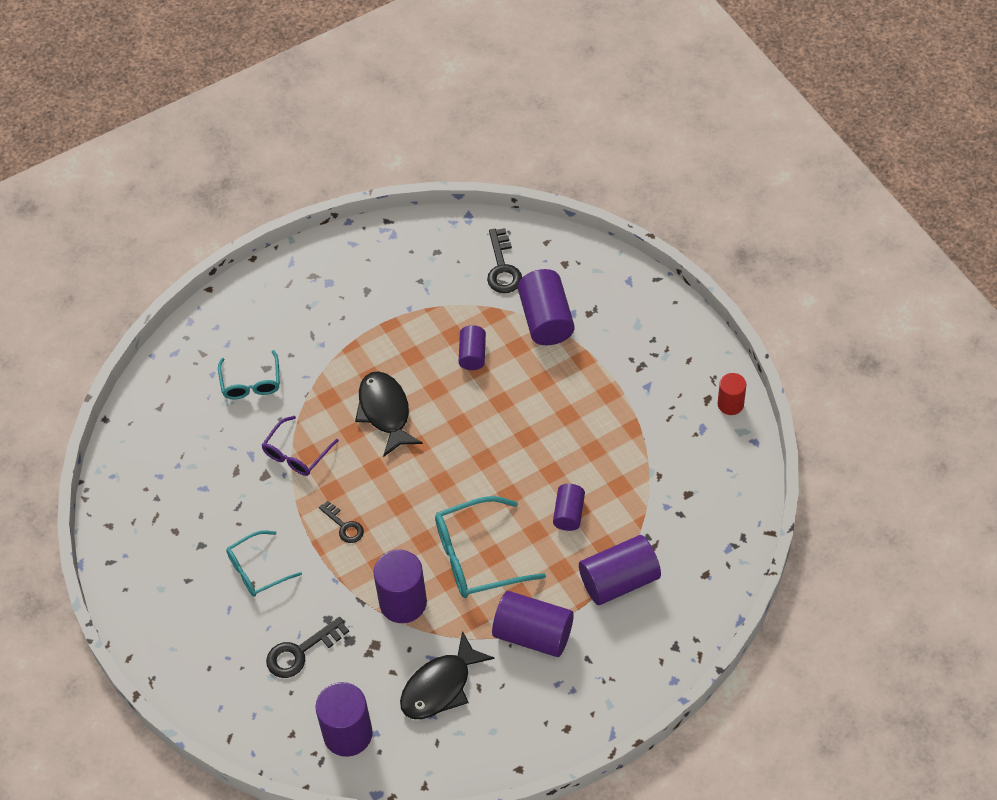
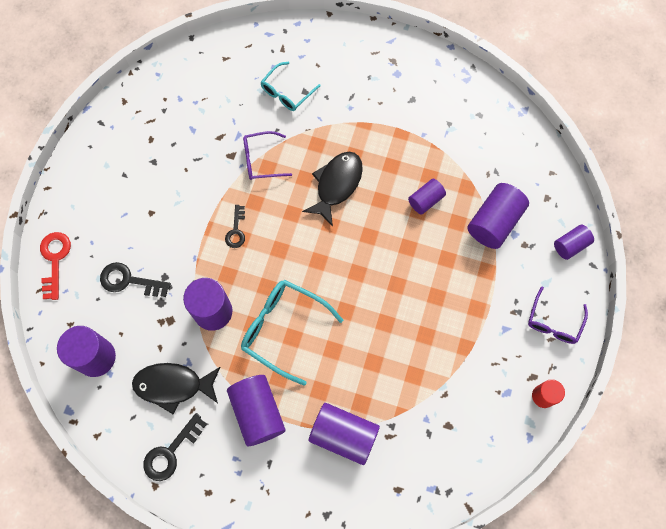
camera: 45 degrees right, 15 degrees up
turquoise glasses [226,531,302,597] -> none
black key [487,228,522,293] -> black key moved to [143,413,207,481]
purple cylinder [553,484,585,531] -> purple cylinder moved to [554,224,594,260]
none -> red key [40,232,71,300]
none -> purple glasses [528,287,588,344]

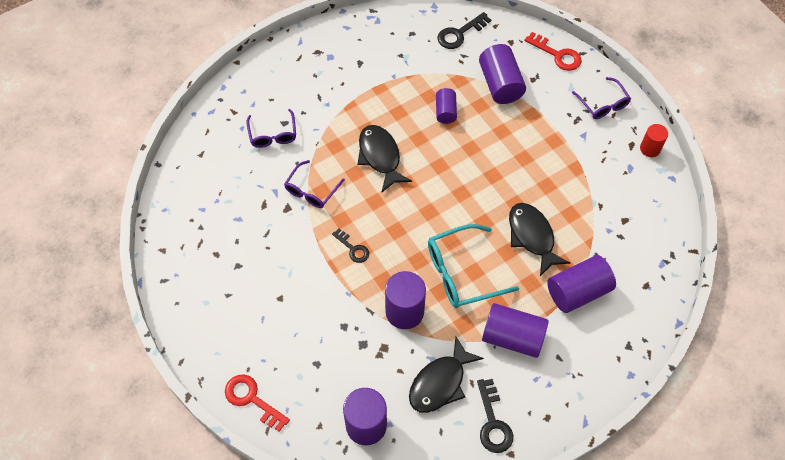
camera: 50 degrees left, 10 degrees down
black key [100,262,171,297] -> black key moved to [437,12,491,49]
turquoise glasses [261,62,321,111] -> purple glasses [246,109,296,148]
purple cylinder [554,224,594,260] -> red key [524,32,581,71]
none -> black fish [509,203,570,276]

